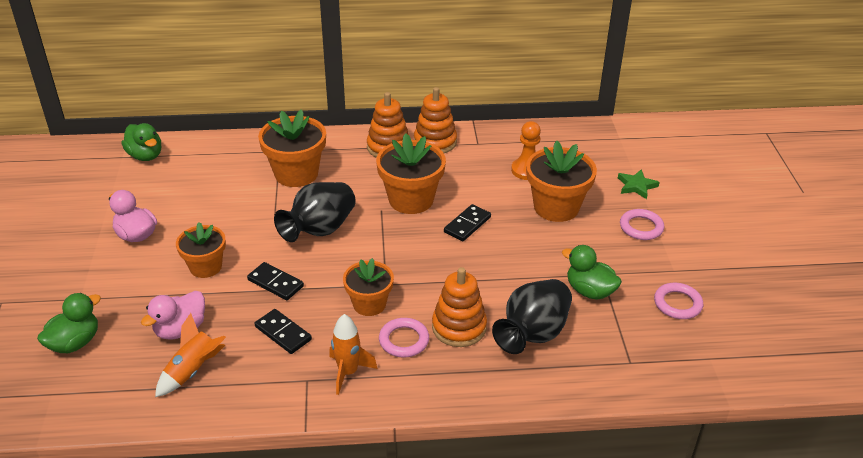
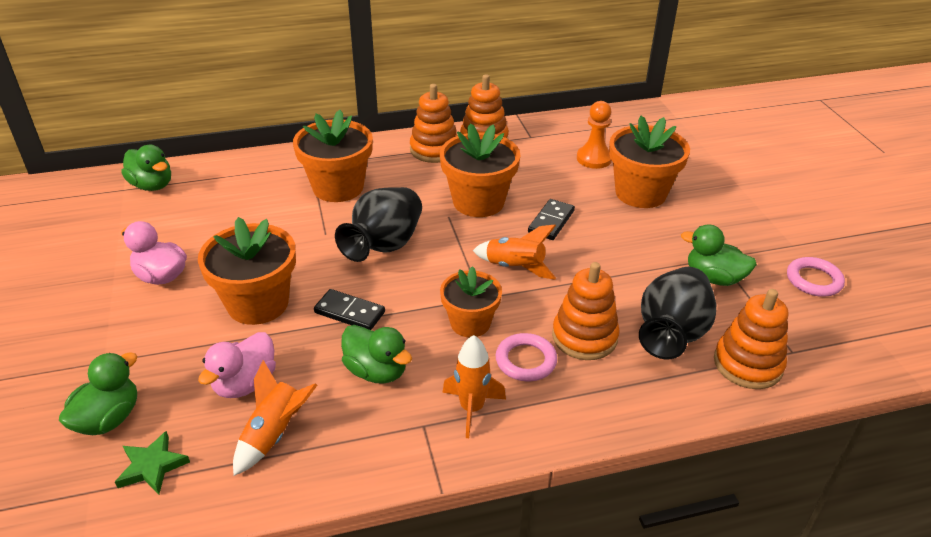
camera: 10 degrees left, 0 degrees up
orange flower pot [176,222,226,278] -> orange flower pot [198,217,296,325], size x1.54
black domino [254,309,312,354] -> green duck [341,325,412,384]
green star [618,169,660,199] -> green star moved to [115,431,190,494]
pink ring [620,209,664,240] -> none
none -> orange rocket [473,224,556,280]
none -> orange stacking toy [714,289,788,389]

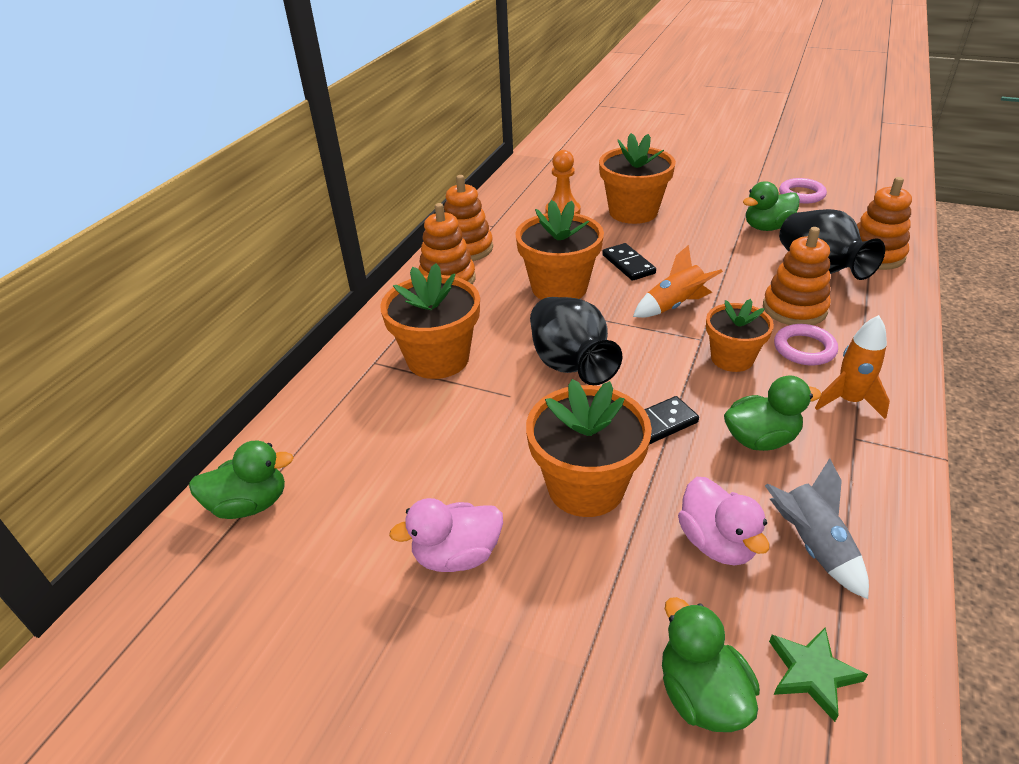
camera: 50 degrees left, 0 degrees up
orange rocket [233,360,317,476] -> grey rocket [765,458,869,599]

